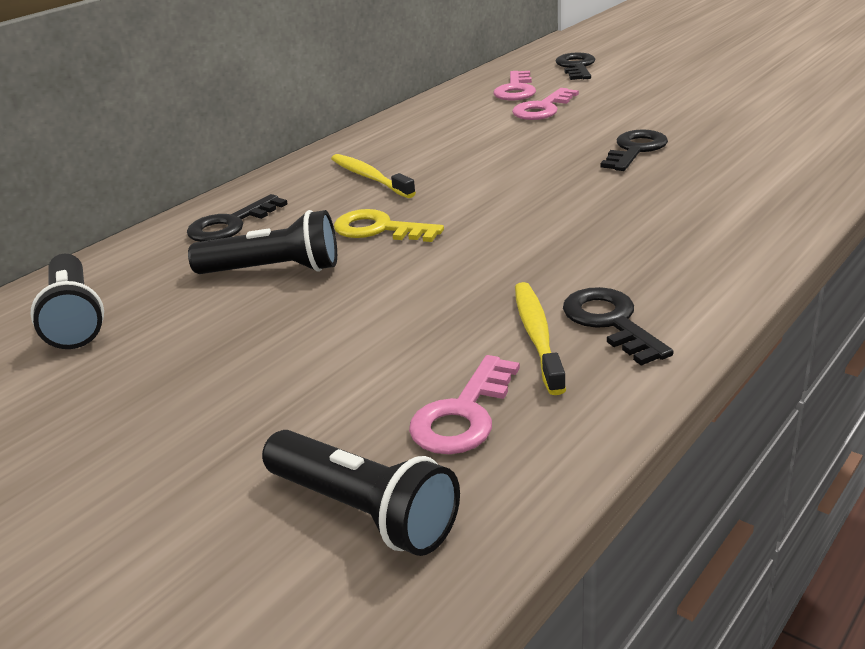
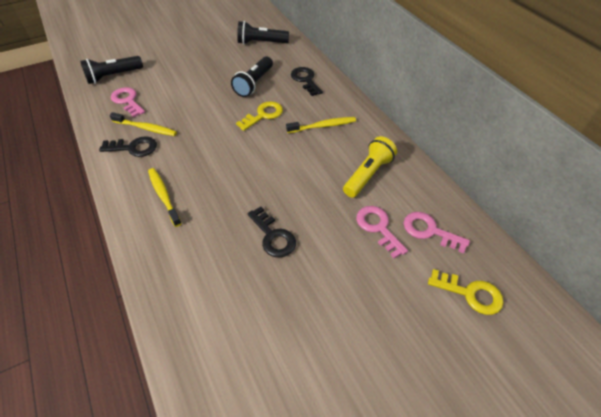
camera: 110 degrees right, 20 degrees up
black key [556,52,595,80] -> yellow key [428,269,504,315]
none -> yellow toothbrush [148,168,182,227]
none -> yellow flashlight [343,136,397,198]

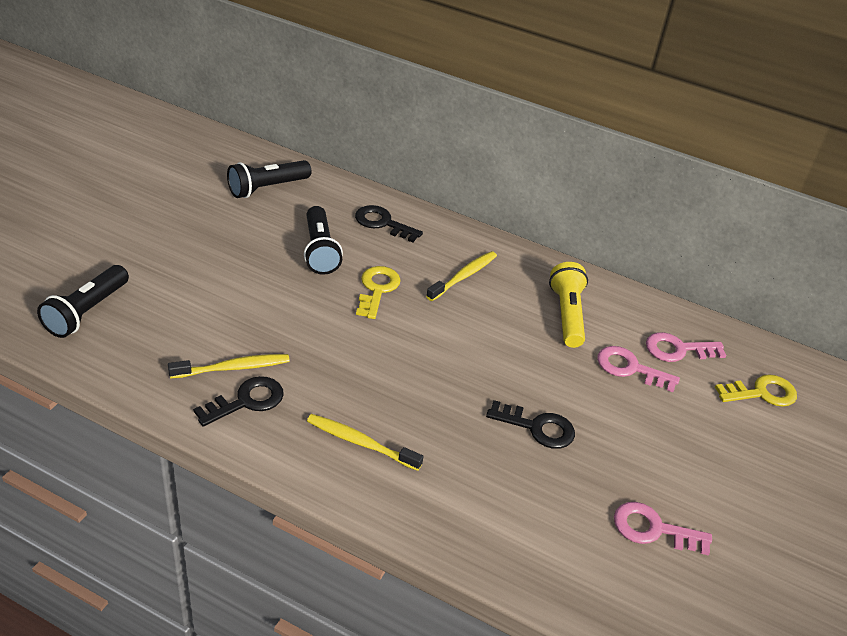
camera: 40 degrees left, 10 degrees down
pink key [111,87,145,117] -> pink key moved to [614,502,712,556]

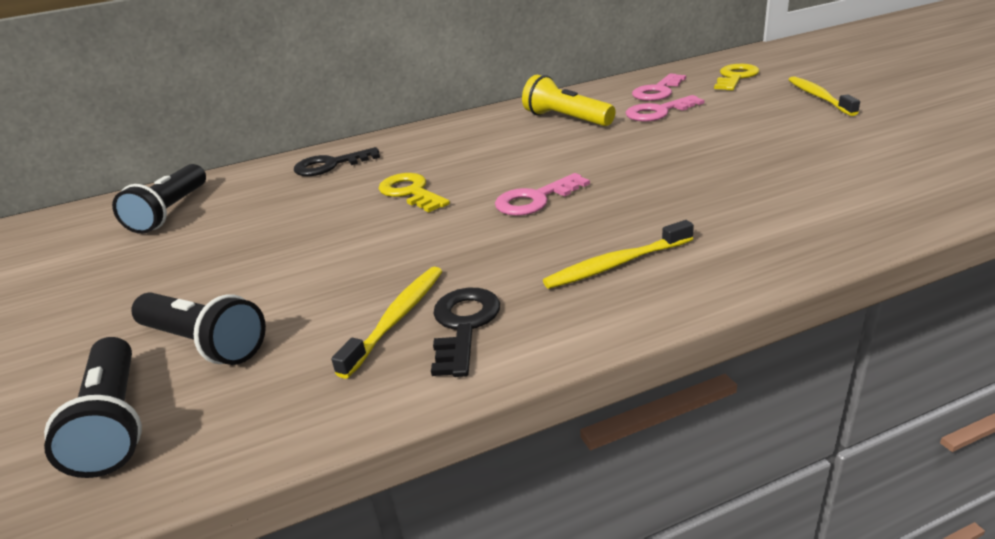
camera: 40 degrees left, 10 degrees down
black flashlight [304,206,343,275] -> black flashlight moved to [131,293,266,365]
yellow toothbrush [426,251,497,301] -> yellow toothbrush moved to [788,76,860,116]
black key [486,400,575,449] -> none
pink key [614,502,712,556] -> pink key moved to [495,173,590,216]

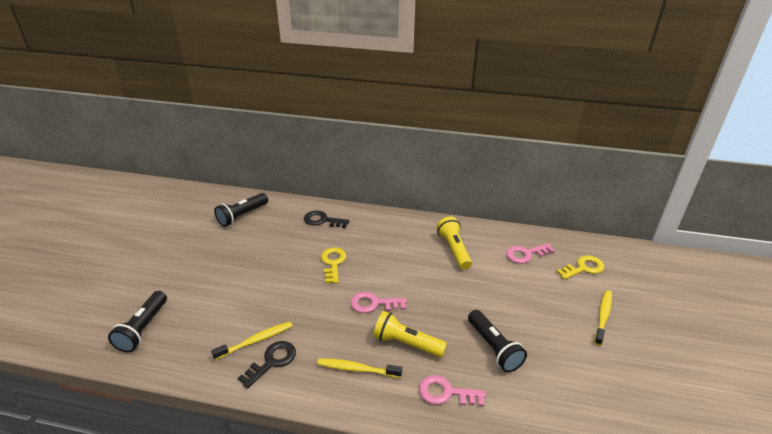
camera: 30 degrees right, 5 degrees up
black flashlight [131,293,266,365] -> black flashlight moved to [468,310,527,372]
pink key [626,95,704,122] -> pink key moved to [419,375,486,406]
none -> yellow flashlight [373,311,447,357]

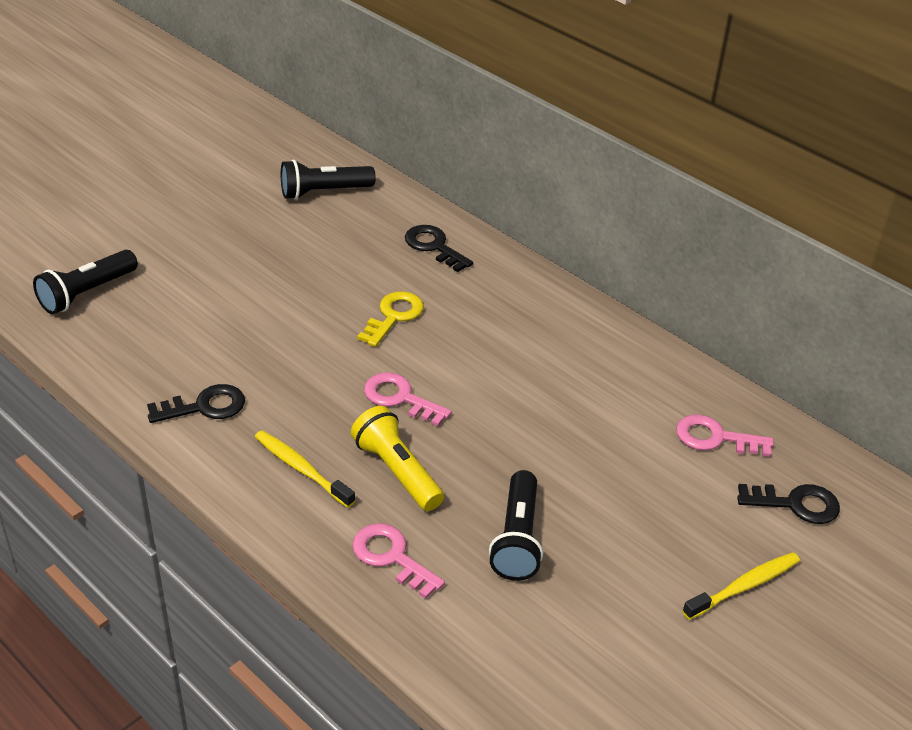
camera: 30 degrees right, 5 degrees up
yellow toothbrush [211,322,292,360] -> none
yellow flashlight [436,217,472,270] -> none
yellow key [556,255,604,280] -> black key [737,484,840,524]

